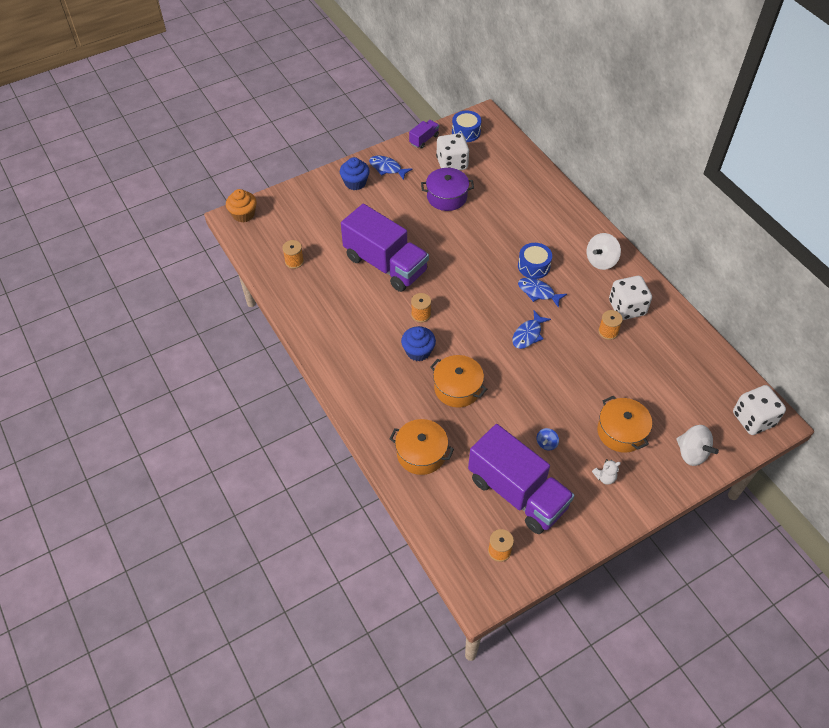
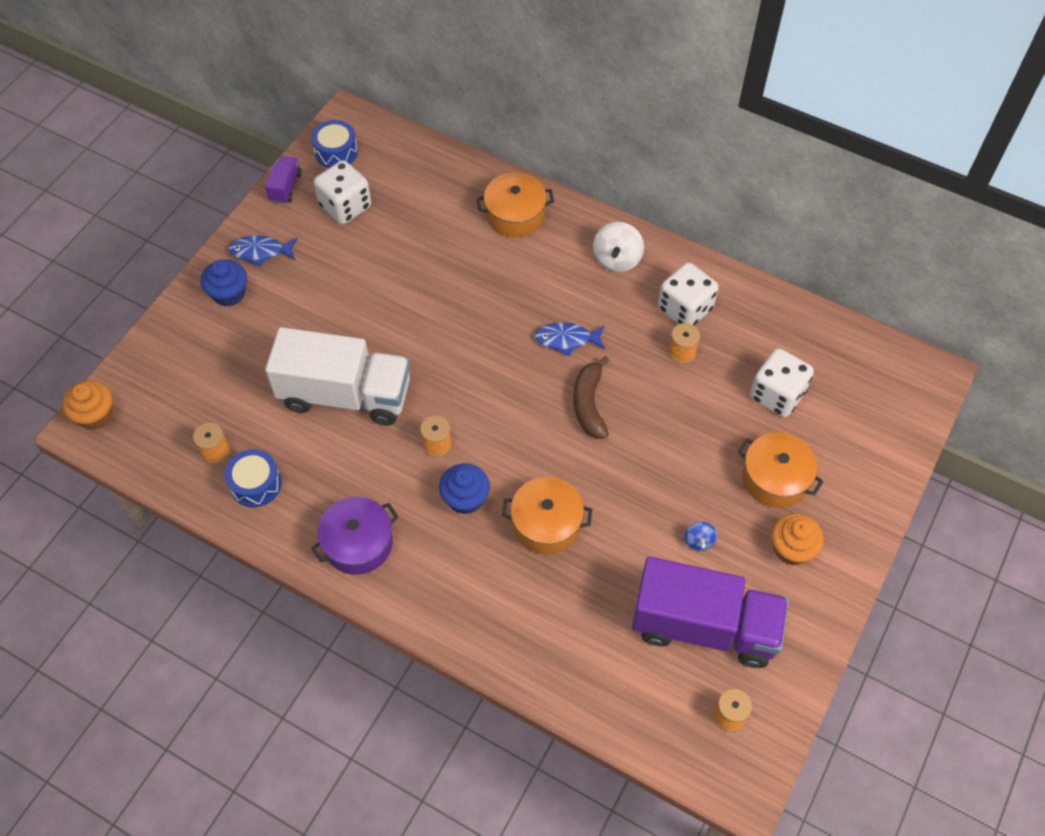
camera: 30 degrees left, 5 degrees up
purple truck [341,204,429,292] -> white truck [265,327,410,426]
orange pot [390,419,454,475] -> orange pot moved to [476,172,554,238]
purple pot [421,168,474,211] -> purple pot moved to [311,497,398,575]
blue fish [512,311,551,349] -> brown banana [573,356,609,439]
blue drum [518,243,552,279] -> blue drum moved to [225,449,282,507]
white teddy bear [592,459,621,485] -> orange cupcake [771,514,824,565]
white spinning top [676,425,719,466] -> none
white dice [733,385,786,435] -> white dice moved to [750,348,814,417]

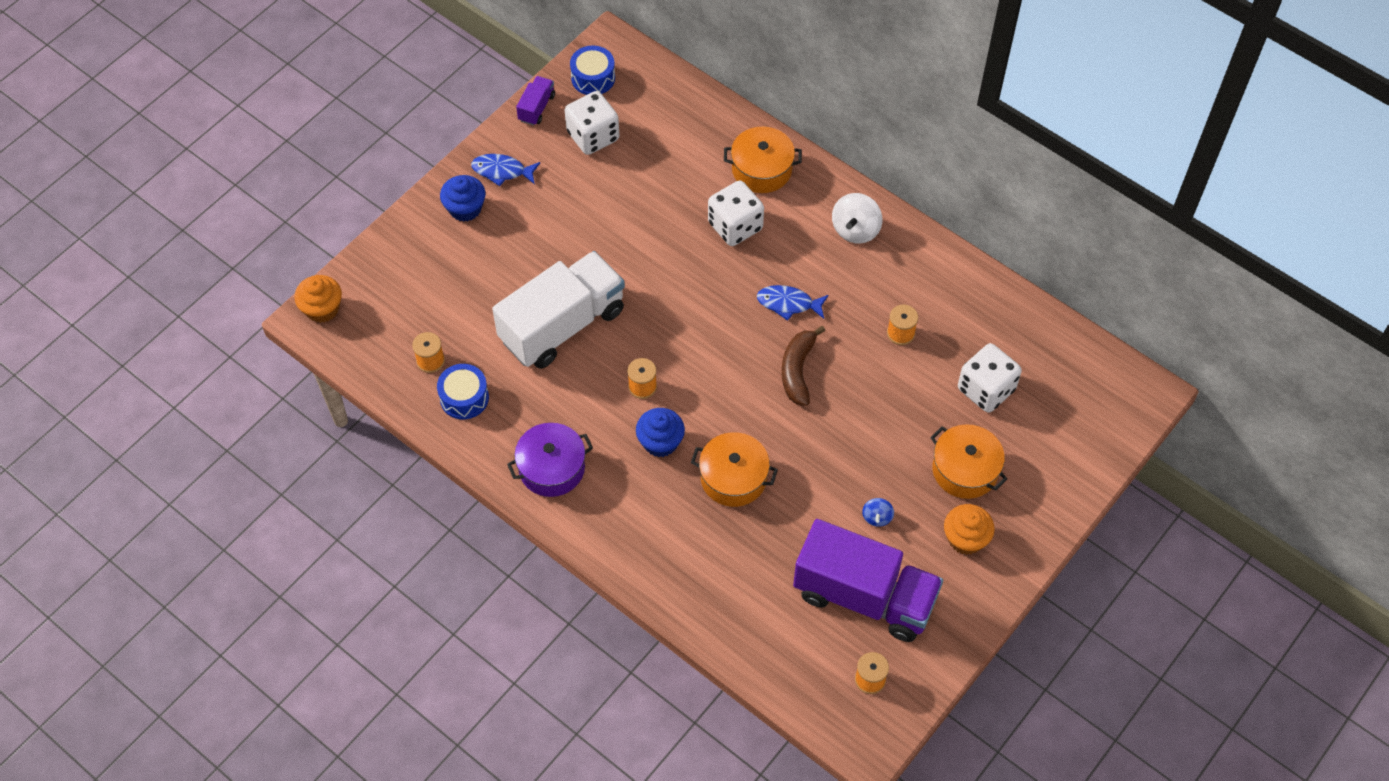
camera: 10 degrees right, 0 degrees up
white truck [265,327,410,426] -> white truck turned 60 degrees counterclockwise [492,251,625,369]
white dice [658,262,719,325] -> white dice moved to [708,181,764,246]

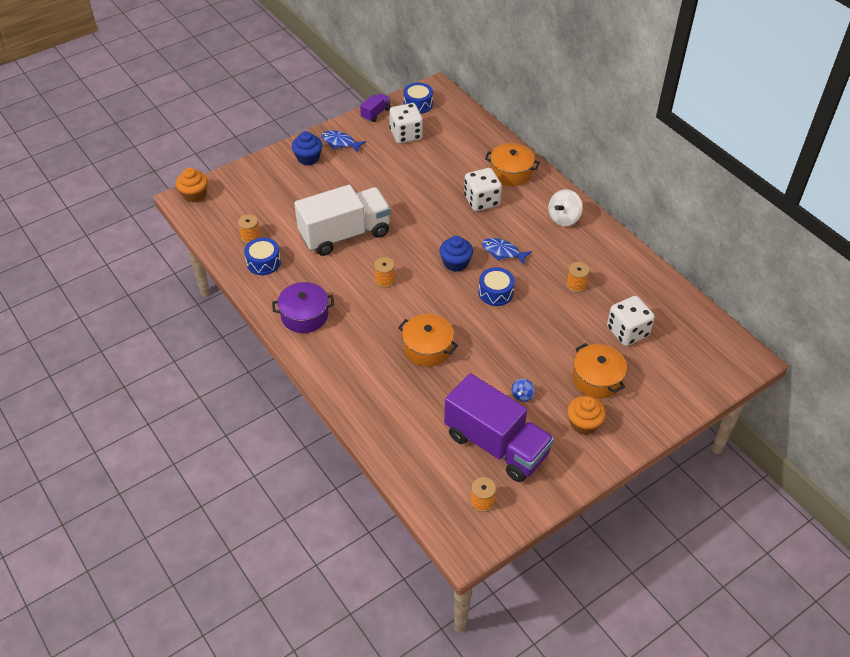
camera: 15 degrees right, 10 degrees down
blue cupcake [636,408,685,457] -> blue cupcake moved to [439,236,473,272]
brown banana [782,326,825,406] -> blue drum [479,267,515,306]

